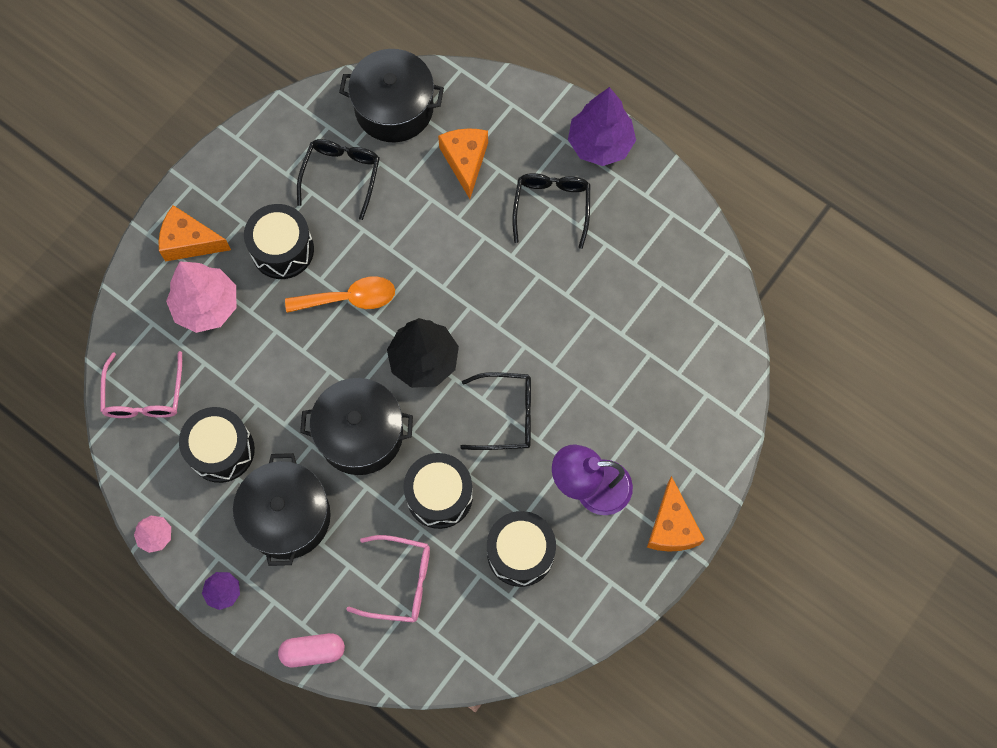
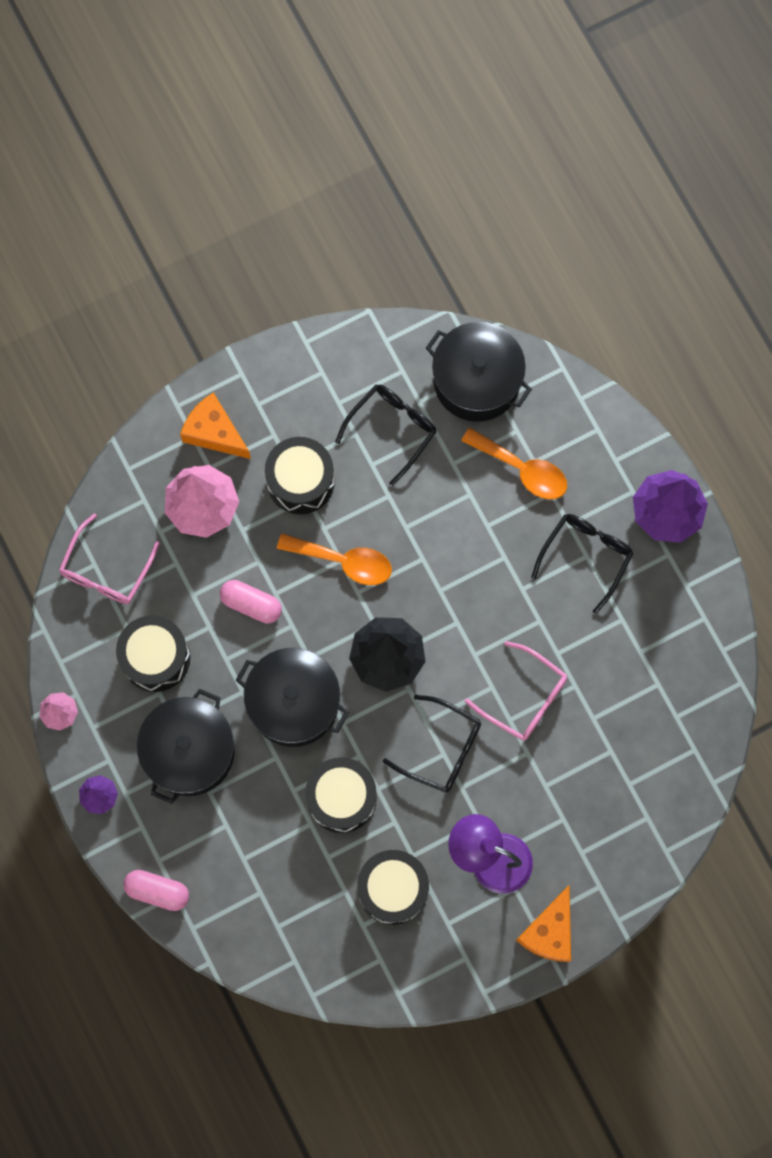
camera: 25 degrees right, 5 degrees up
pink glasses [346,535,430,623] -> pink glasses moved to [465,641,567,741]
orange cheese [438,128,488,199] -> orange spoon [461,428,567,499]
none -> pink capsule [220,580,282,623]

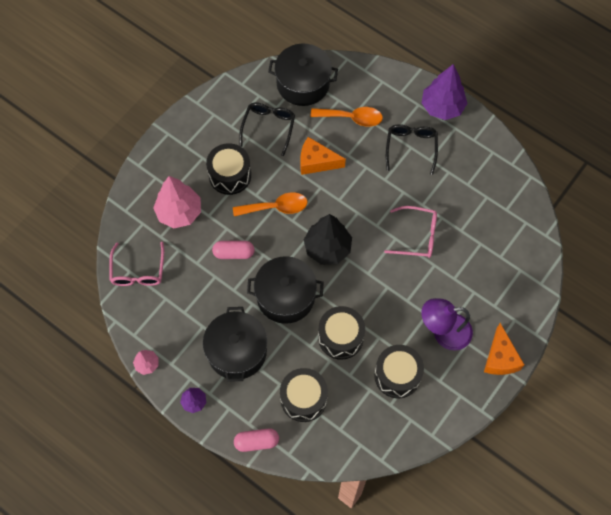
camera: 25 degrees left, 10 degrees down
black drum [116,616,190,692] -> black drum moved to [280,368,328,422]
orange cheese [180,392,251,459] -> orange cheese moved to [300,137,346,175]
black glasses [383,695,481,793] -> none

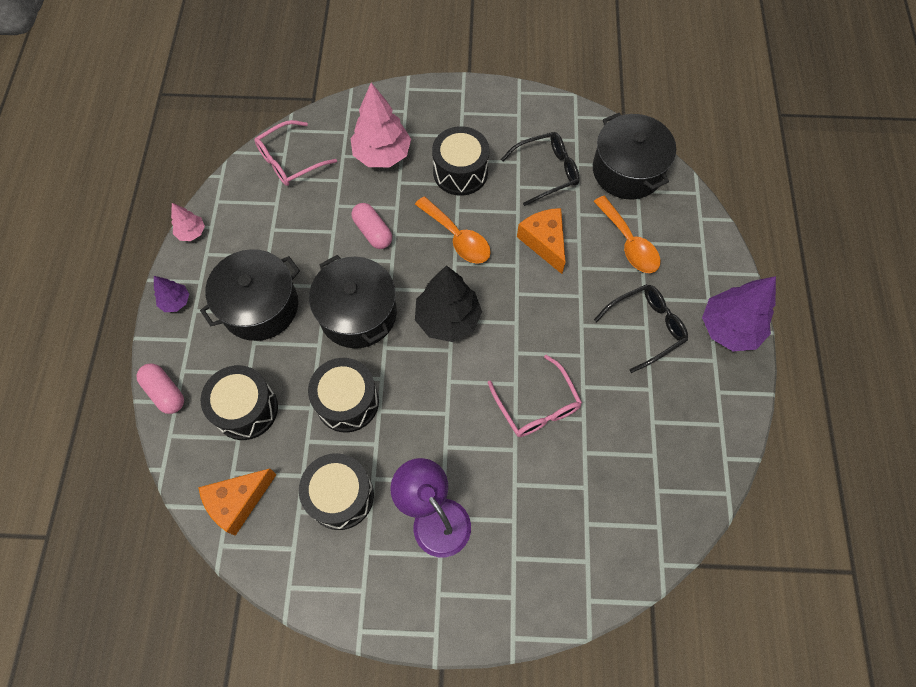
camera: 55 degrees right, 0 degrees up
orange cheese [484,323,524,375] -> orange cheese moved to [198,468,277,536]

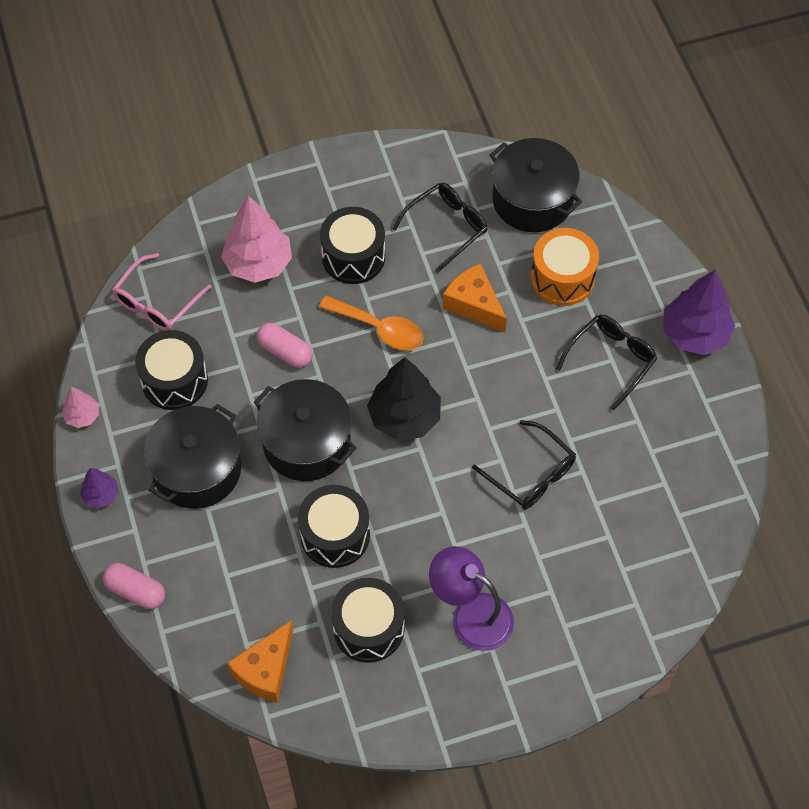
camera: 20 degrees left, 5 degrees down
black drum [201,365,278,440] -> black drum moved to [135,330,208,410]
pink glasses [488,355,582,437] -> black glasses [472,420,576,509]
orange spoon [593,196,660,273] -> orange drum [531,228,599,306]

